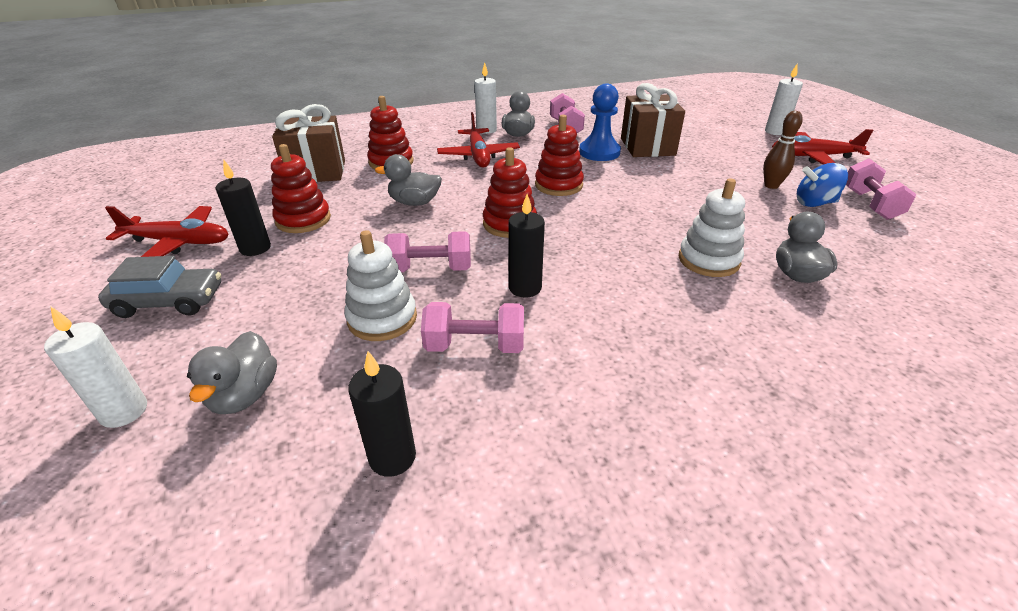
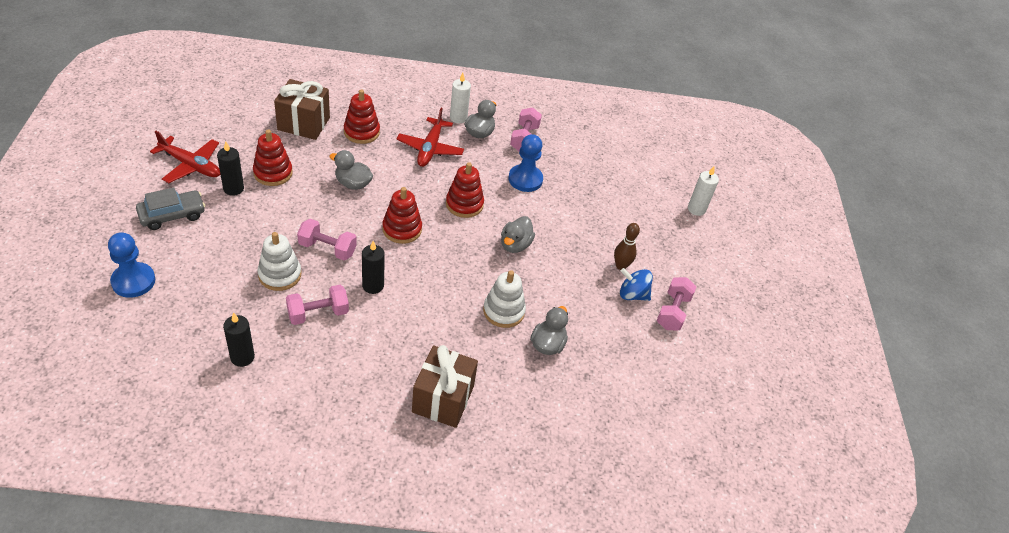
camera: 15 degrees right, 10 degrees up
white candle [44,307,147,428] -> blue pawn [108,232,155,298]
grey car [98,256,221,318] -> grey car turned 45 degrees counterclockwise [136,188,205,230]
grey duck [187,331,277,414] -> grey duck moved to [501,216,535,253]
pink dumbbell [421,302,524,353] -> pink dumbbell turned 45 degrees counterclockwise [286,285,349,325]
brown gift [621,83,685,157] -> brown gift moved to [412,345,478,428]
red plane [772,129,873,165] -> none

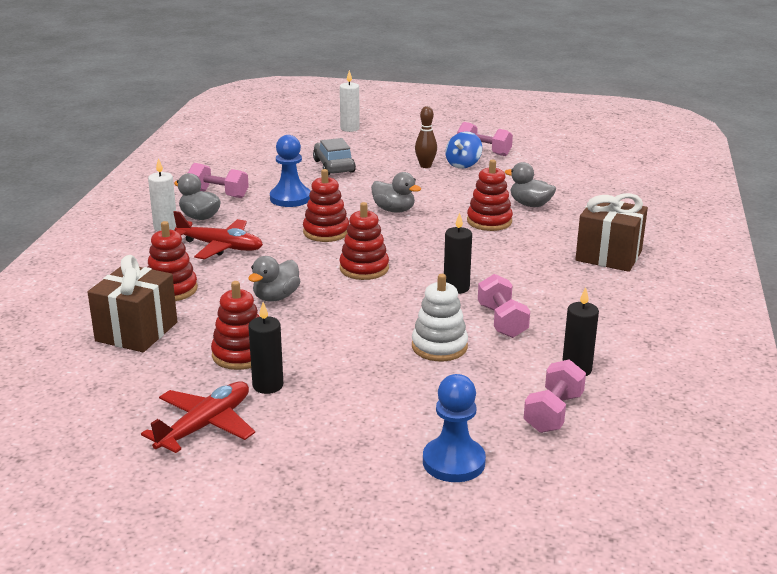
camera: 75 degrees left, 20 degrees down
grey car [136,188,205,230] -> grey car moved to [313,138,356,175]
pink dumbbell [297,219,357,260] -> pink dumbbell moved to [523,359,586,433]
white stacking toy [483,270,526,328] -> red stacking toy [467,160,513,231]

